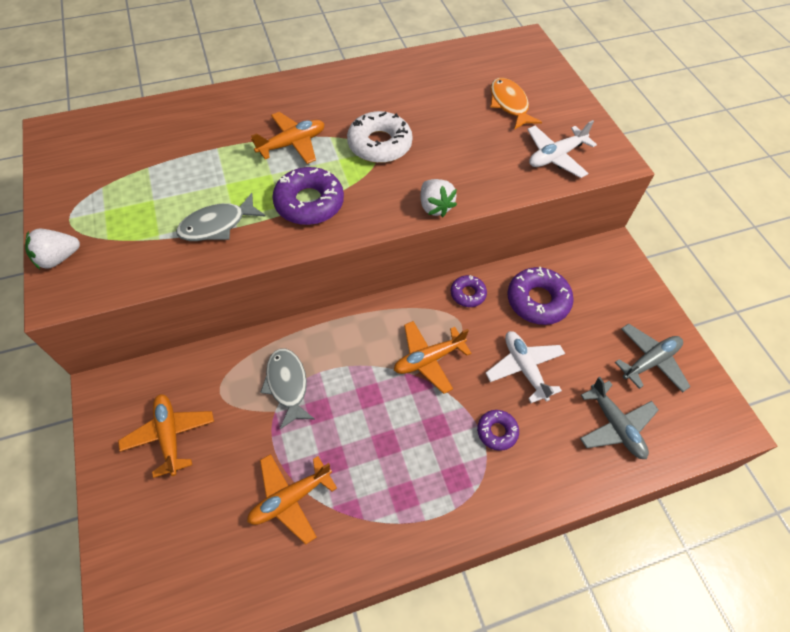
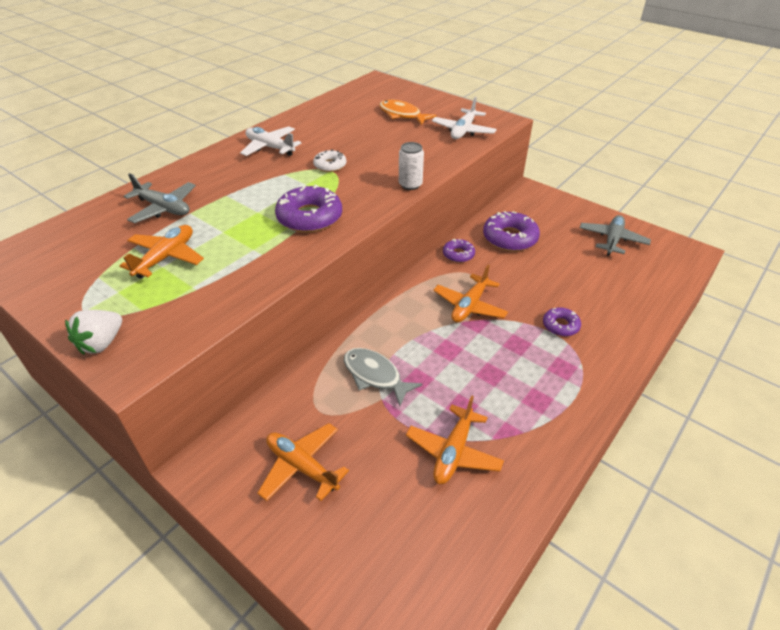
camera: 30 degrees left, 15 degrees down
grey fish [176,193,266,241] -> none
orange plane [251,112,324,164] -> orange plane moved to [119,225,204,279]
white donut [347,111,413,163] -> white donut [313,149,346,172], size x0.56
white strawberry [420,179,457,217] -> white can [399,142,424,190]
white plane [486,331,565,403] -> white plane moved to [240,126,302,156]
grey plane [580,377,659,459] -> grey plane moved to [123,173,196,223]

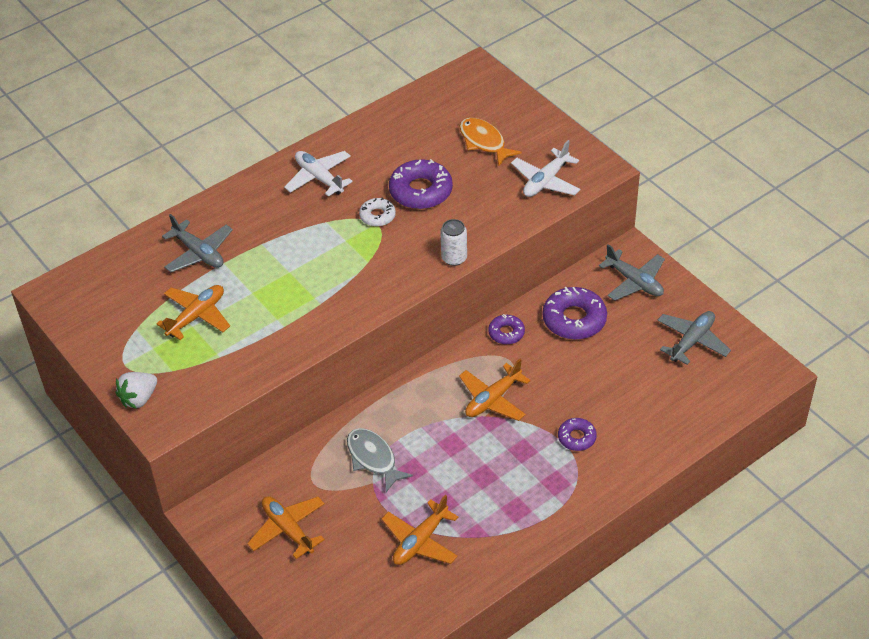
camera: 15 degrees right, 5 degrees up
purple donut [275,184,342,232] -> purple donut moved to [389,159,453,209]
none -> grey plane [599,244,665,301]

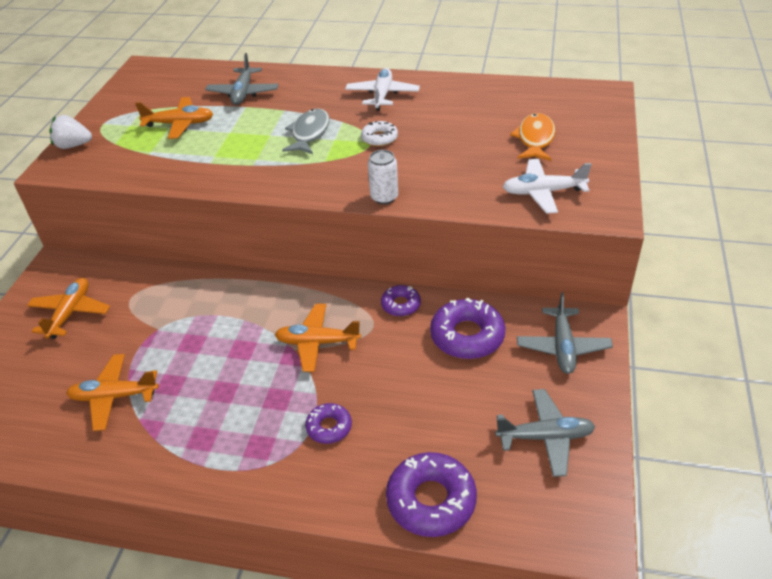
camera: 50 degrees right, 5 degrees down
grey fish [347,428,413,492] -> grey fish moved to [282,109,330,154]
purple donut [389,159,453,209] -> purple donut moved to [386,452,477,537]

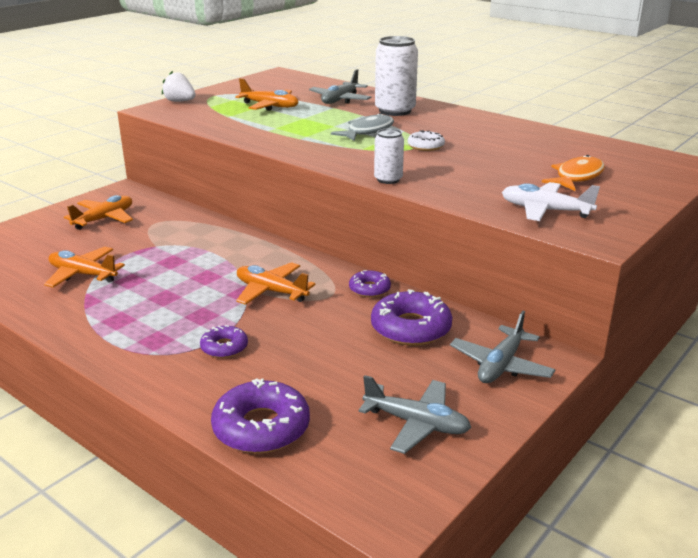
camera: 25 degrees right, 15 degrees down
white plane [345,68,420,111] -> none
none -> white can [375,36,418,116]

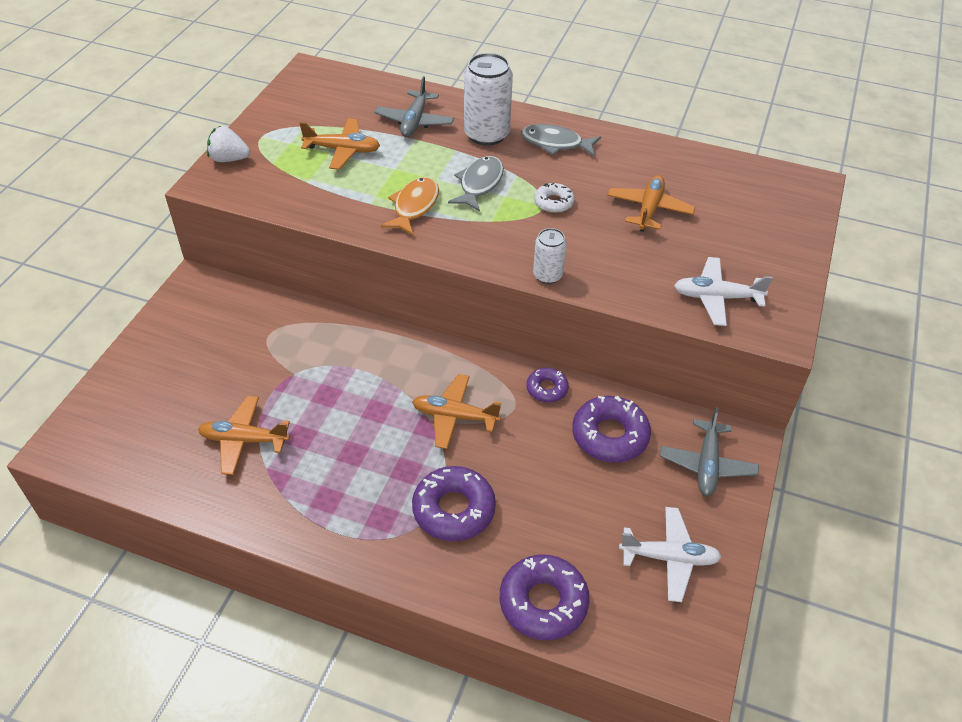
camera: 20 degrees left, 20 degrees up
orange plane [64,195,133,230] -> orange plane moved to [607,175,695,232]
purple donut [200,325,248,358] -> purple donut [412,466,496,541], size x1.77
grey plane [358,375,471,454] -> white plane [619,507,722,602]
orange fish [542,155,605,191] -> orange fish moved to [381,177,439,235]
none -> grey fish [521,124,601,157]

